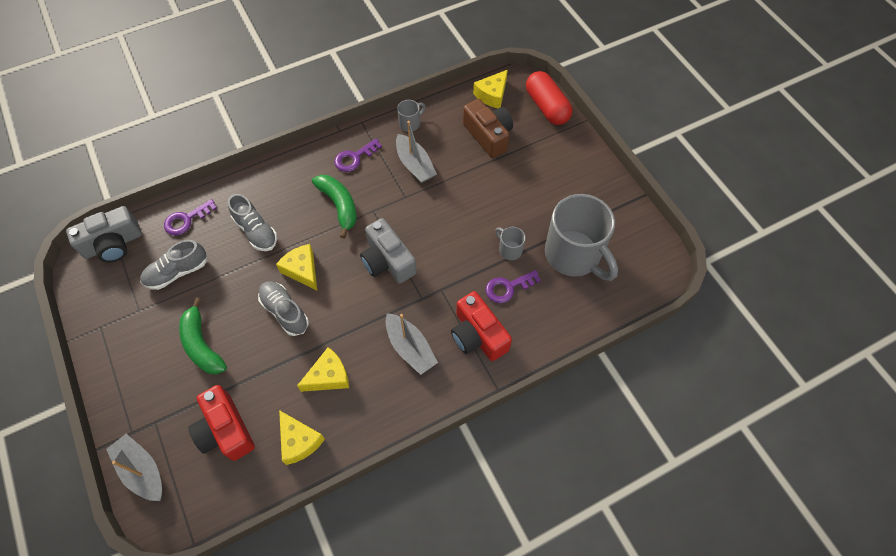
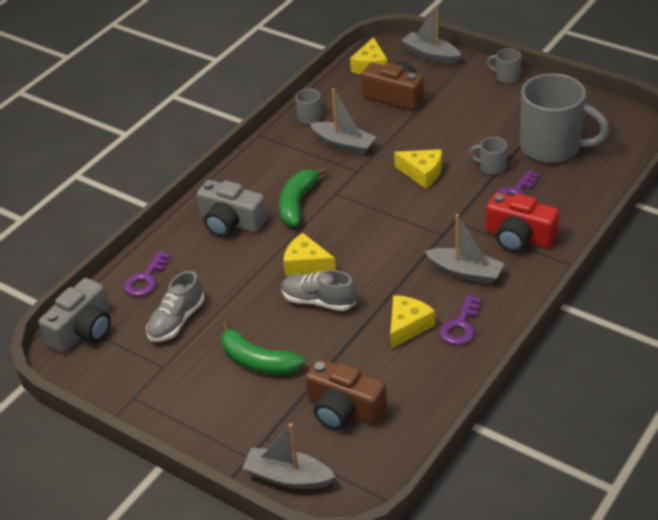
camera: 25 degrees left, 20 degrees down
red camera [188,385,255,461] -> brown camera [305,358,387,430]
grey shoe [228,194,277,251] -> none
yellow cheese [279,410,325,465] -> yellow cheese moved to [394,149,442,189]
green banana [312,175,357,239] -> green banana turned 105 degrees counterclockwise [279,167,327,227]
purple key [334,139,382,172] -> purple key moved to [440,295,481,345]
grey camera [360,218,417,284] -> grey camera moved to [197,180,267,237]
red capsule [526,71,572,125] -> grey boat [401,5,461,65]
none -> grey mug [487,48,521,83]

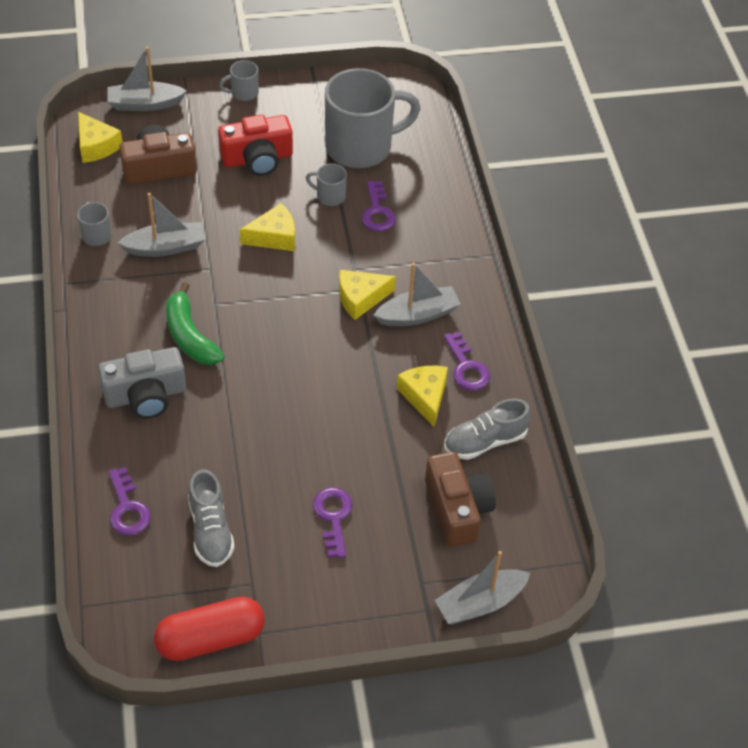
camera: 50 degrees left, 10 degrees up
grey camera [39,278,111,353] -> none
green banana [221,321,305,375] -> purple key [313,488,353,558]
grey shoe [281,270,356,311] -> grey shoe moved to [444,398,531,460]
yellow cheese [283,233,336,276] -> yellow cheese moved to [339,270,396,320]
brown camera [305,358,387,430] -> brown camera turned 90 degrees counterclockwise [425,452,496,547]
grey mug [469,137,507,175] -> grey mug turned 45 degrees clockwise [306,163,347,206]
red camera [486,192,559,252] -> red camera moved to [218,115,293,176]
none -> red capsule [154,597,265,661]

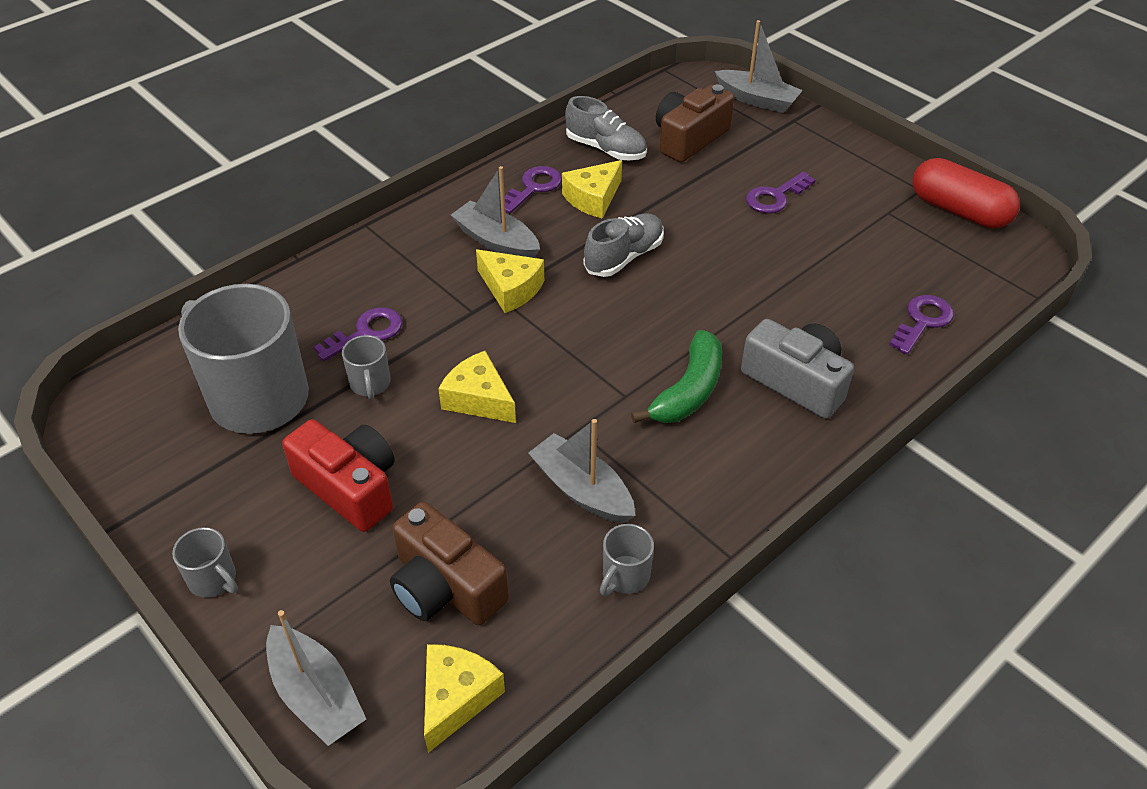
camera: 120 degrees left, 5 degrees down
grey shoe [188,469,235,567] -> grey shoe moved to [583,213,664,277]

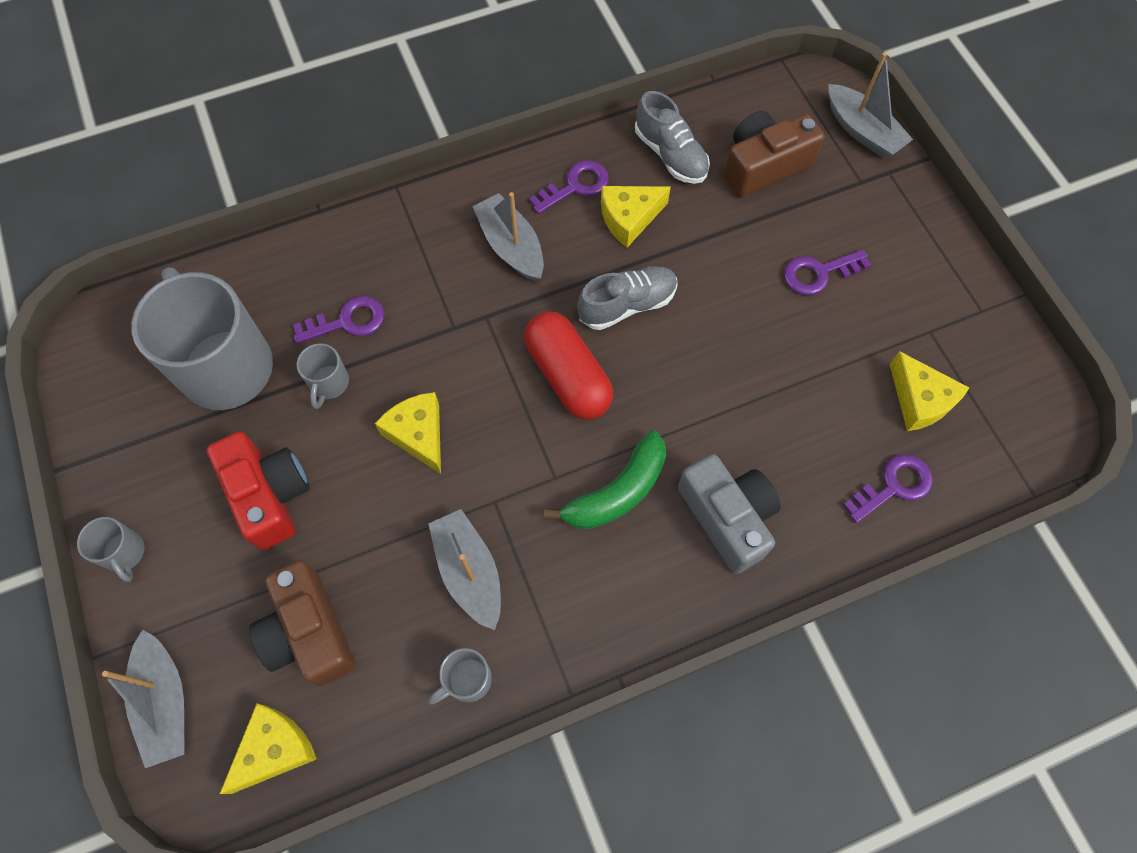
camera: 20 degrees right, 20 degrees up
yellow cheese [476,250,544,313] -> yellow cheese moved to [890,351,969,431]
red capsule [913,158,1020,229] -> red capsule moved to [524,311,613,420]

